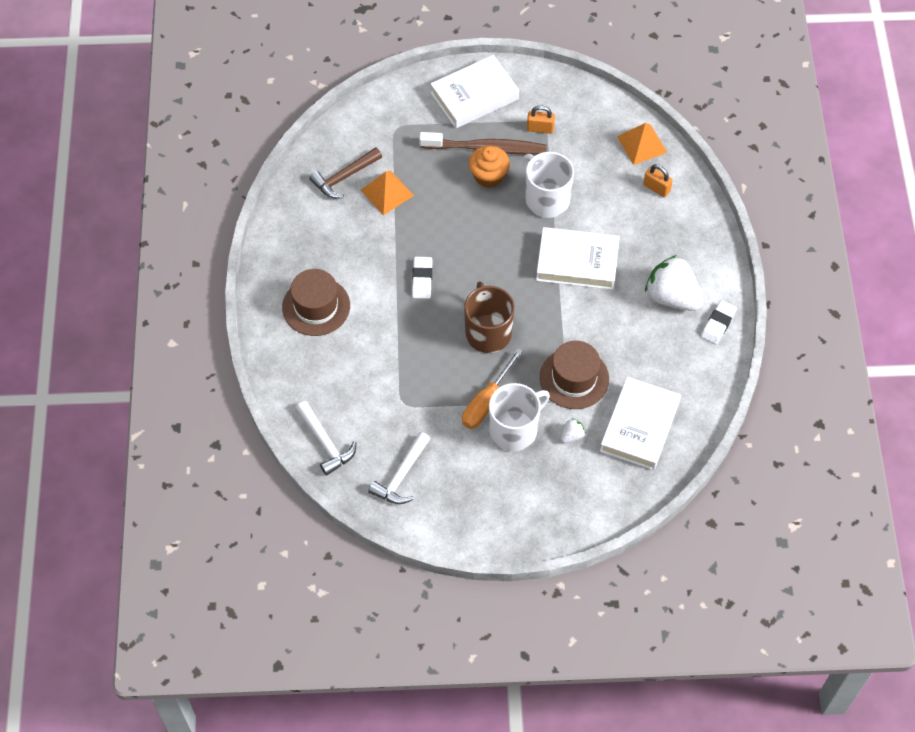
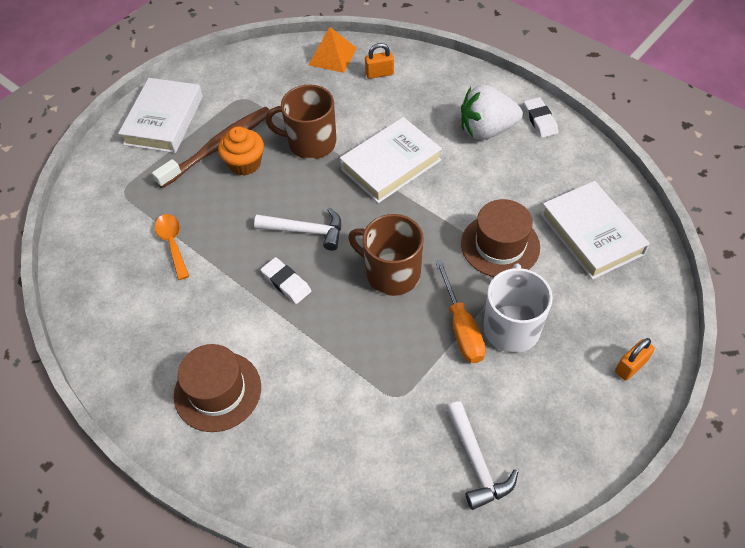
camera: 45 degrees left, 5 degrees down
white hammer [296,401,357,476] -> white hammer moved to [254,208,341,251]
brown hammer [309,147,382,199] -> none
orange pyramid [361,171,414,215] -> orange spoon [155,214,189,280]
white mug [523,152,574,218] -> brown mug [266,85,336,159]
orange padlock [527,106,555,134] -> orange padlock moved to [615,338,655,381]
white strawberry [561,418,586,443] -> none

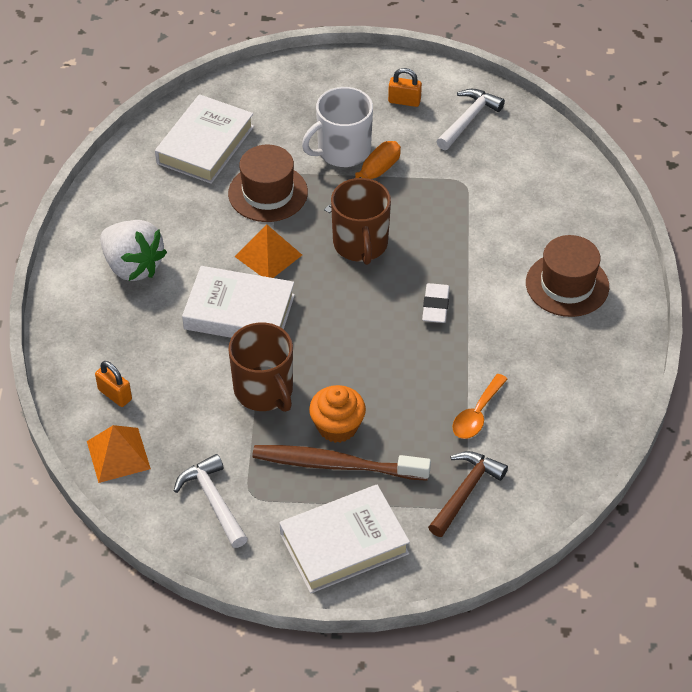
camera: 130 degrees left, 5 degrees down
white hammer [254,208,341,251] -> white hammer moved to [174,454,248,548]
white eraser [524,97,558,138] -> none
orange padlock [615,338,655,381] -> orange padlock moved to [388,68,422,107]
none -> orange pyramid [234,225,302,278]
none -> brown hammer [428,451,508,537]

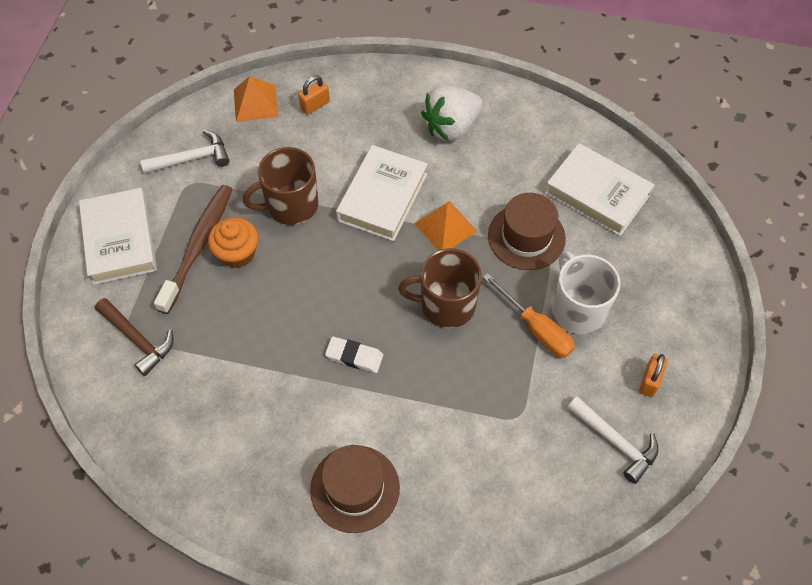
camera: 100 degrees right, 10 degrees up
orange spoon [452,374,508,439] -> none

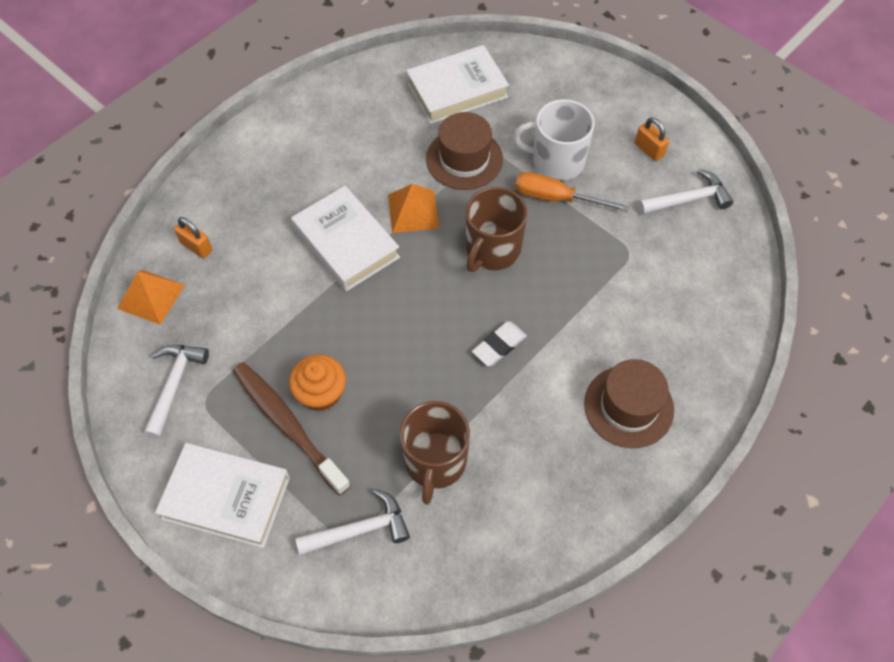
camera: 60 degrees left, 0 degrees up
brown hammer [95,298,174,376] -> white hammer [295,489,410,555]
brown mug [243,147,318,225] -> brown mug moved to [400,401,470,505]
orange padlock [298,76,330,115] -> orange padlock turned 45 degrees counterclockwise [174,217,213,258]
white strawberry [421,86,482,141] -> none
orange screwdriver [483,273,575,358] -> orange screwdriver turned 150 degrees counterclockwise [515,172,629,212]

